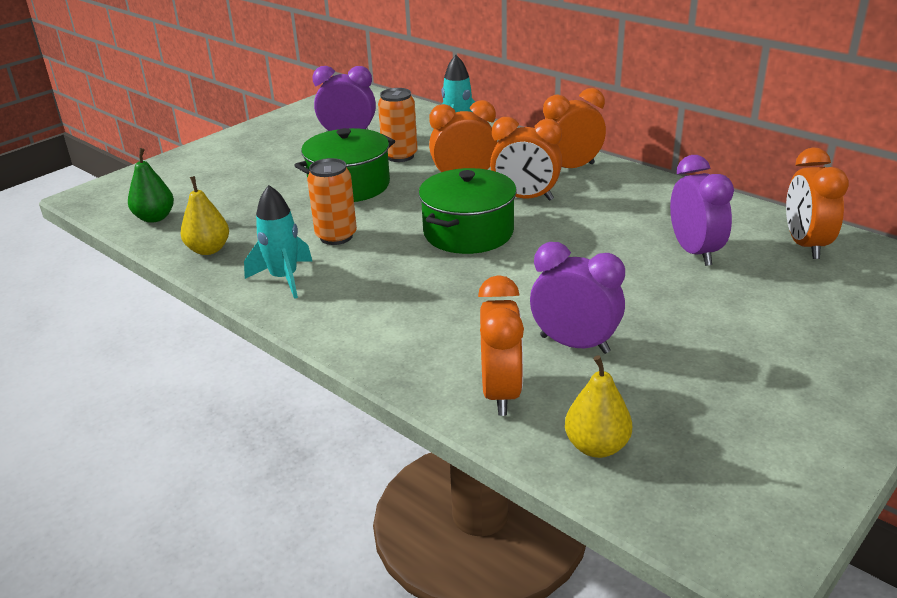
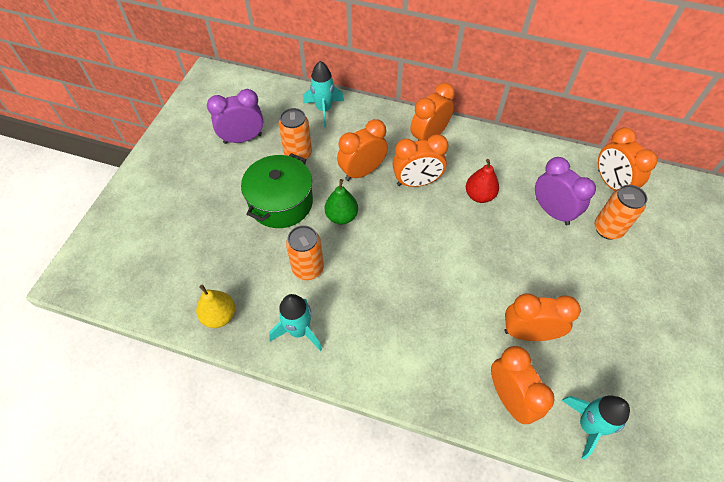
camera: 25 degrees left, 25 degrees up
green pear [128,148,174,223] -> green pear moved to [325,179,358,224]
green pot [419,168,517,254] -> none
purple clock [530,242,625,354] -> orange clock [504,293,581,341]
yellow pear [565,355,632,458] -> turquoise rocket [562,395,630,460]
none -> red pear [466,159,499,203]
none -> orange can [595,185,647,240]

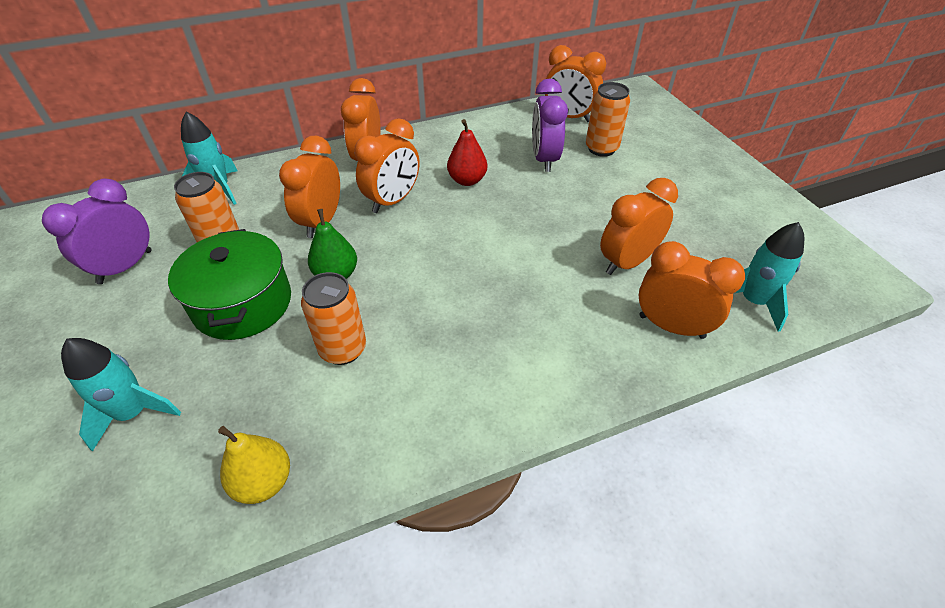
camera: 40 degrees left, 10 degrees down
turquoise rocket [269,294,322,351] -> turquoise rocket moved to [61,338,181,452]
purple clock [535,157,596,225] -> purple clock turned 105 degrees counterclockwise [532,79,568,172]

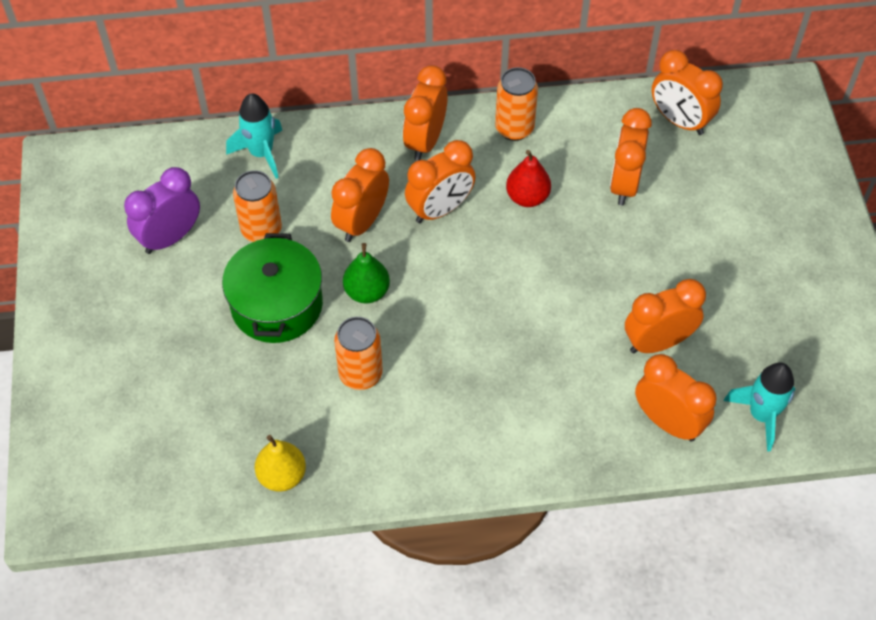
camera: 15 degrees right, 10 degrees up
turquoise rocket [61,338,181,452] -> none
purple clock [532,79,568,172] -> orange clock [610,108,652,205]
orange can [586,82,630,157] -> orange can moved to [495,67,538,141]

